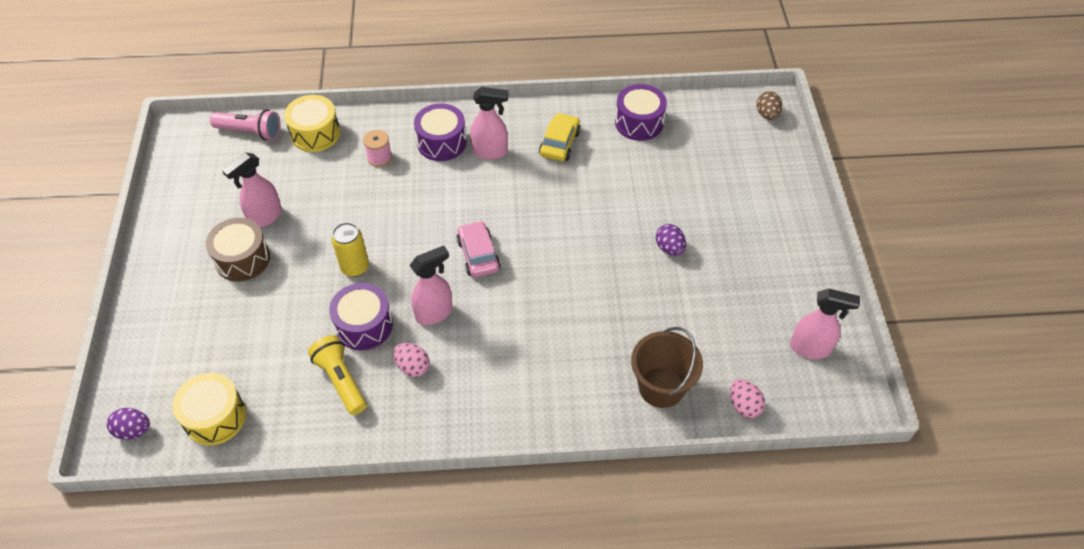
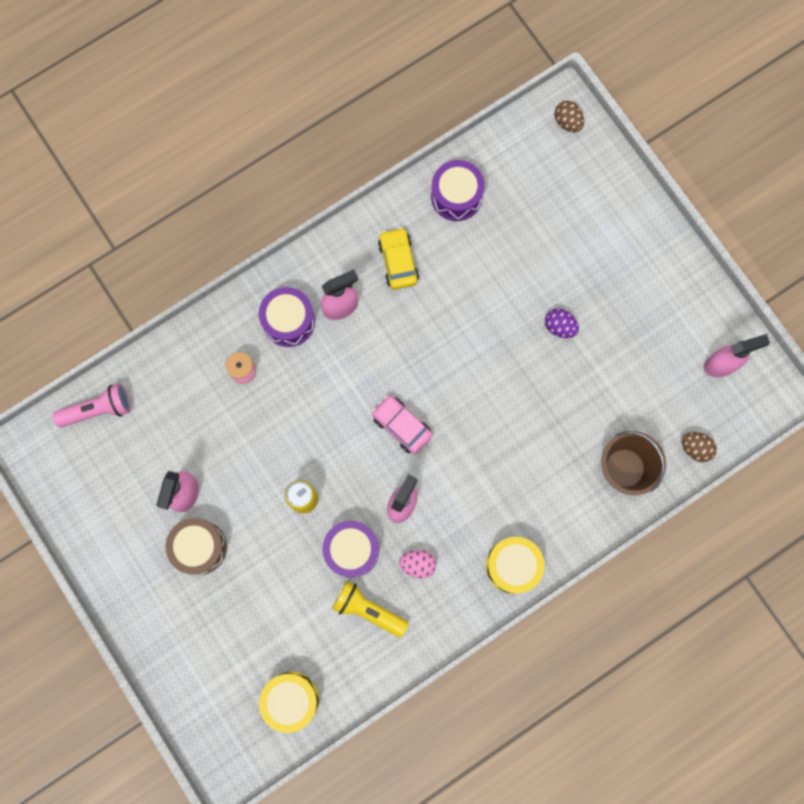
camera: 30 degrees left, 25 degrees up
purple egg [107,408,150,440] -> none
yellow drum [284,95,340,152] -> yellow drum moved to [486,537,545,594]
pink egg [730,379,765,418] -> brown egg [681,432,717,462]

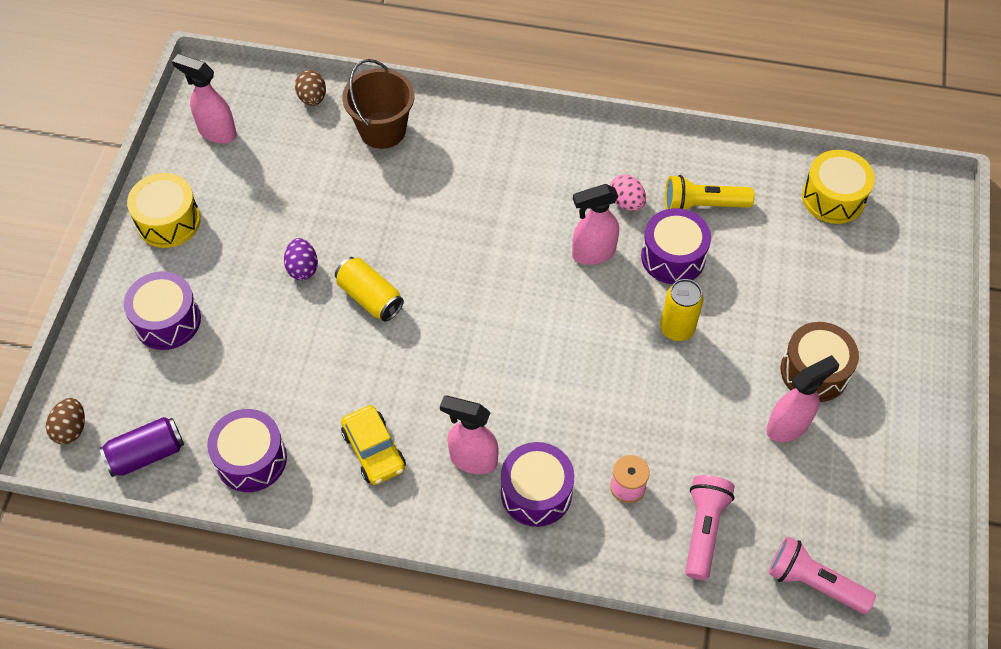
camera: 135 degrees left, 20 degrees down
yellow flashlight [332,581,409,638] -> yellow flashlight turned 105 degrees clockwise [665,175,755,210]
pink car [372,395,432,454] -> none
yellow car [378,227,419,290] -> yellow car turned 60 degrees counterclockwise [341,405,406,485]
yellow drum [486,537,545,594] -> yellow drum moved to [127,173,201,248]
none -> purple can [99,417,184,477]
none -> purple drum [124,271,201,350]
none -> yellow can [335,257,404,321]
none -> pink flashlight [685,475,735,580]

